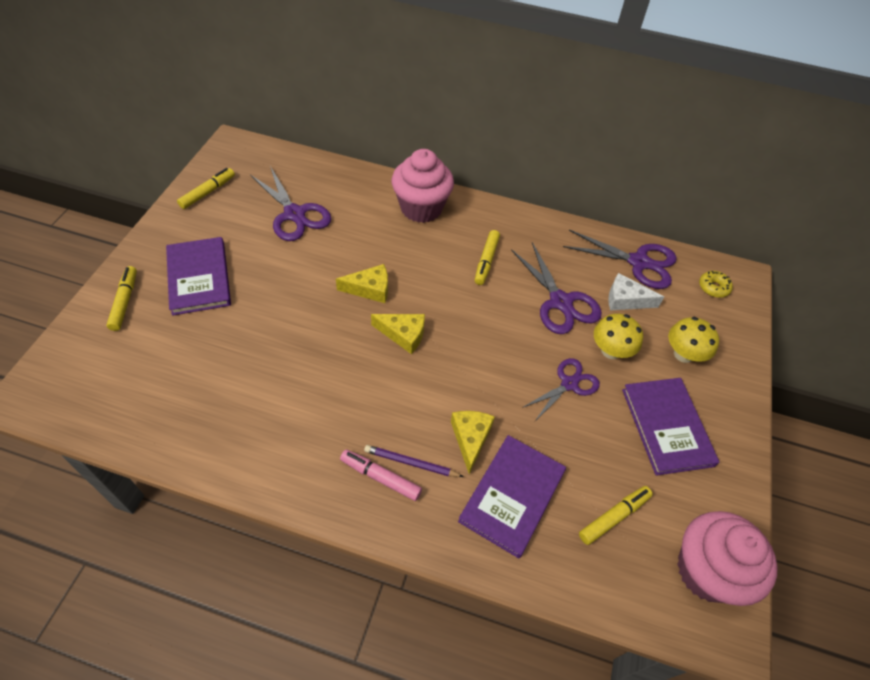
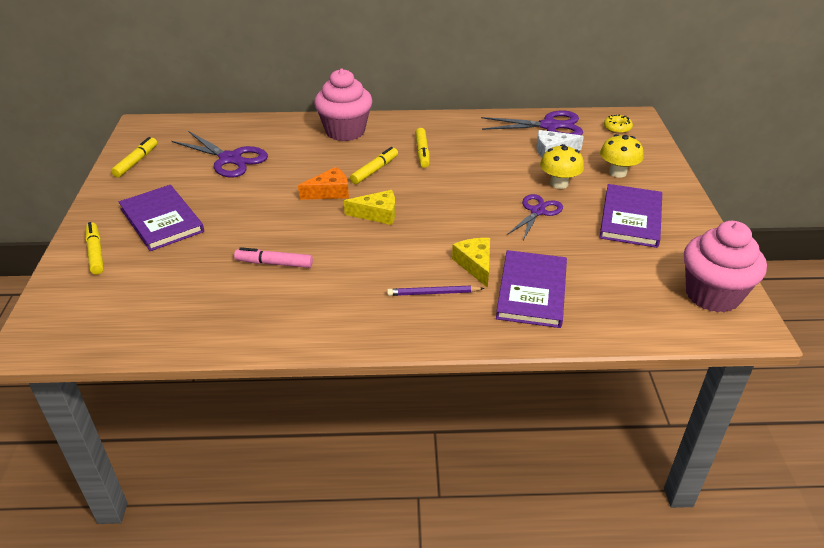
camera: 15 degrees left, 15 degrees down
yellow cheese [336,264,388,303] -> orange cheese [298,167,349,200]
pink marker [340,450,422,501] -> pink marker moved to [234,247,313,268]
purple scissors [511,242,602,334] -> none
yellow marker [579,486,653,545] -> yellow marker moved to [350,147,398,184]
purple book [622,378,719,476] -> purple book turned 45 degrees clockwise [599,184,662,248]

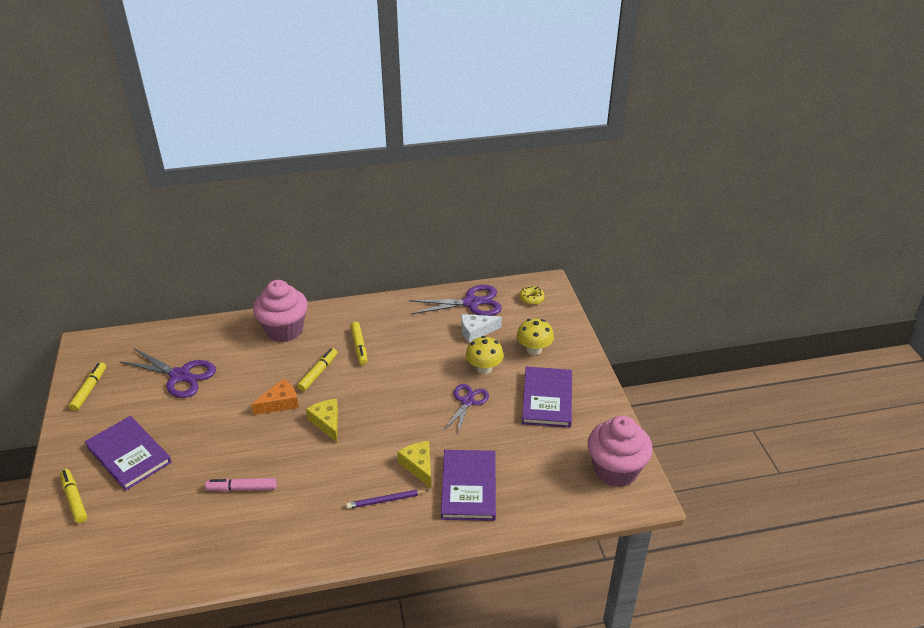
camera: 10 degrees left, 0 degrees up
yellow cheese [344,190,395,225] -> yellow cheese turned 105 degrees counterclockwise [306,399,338,442]

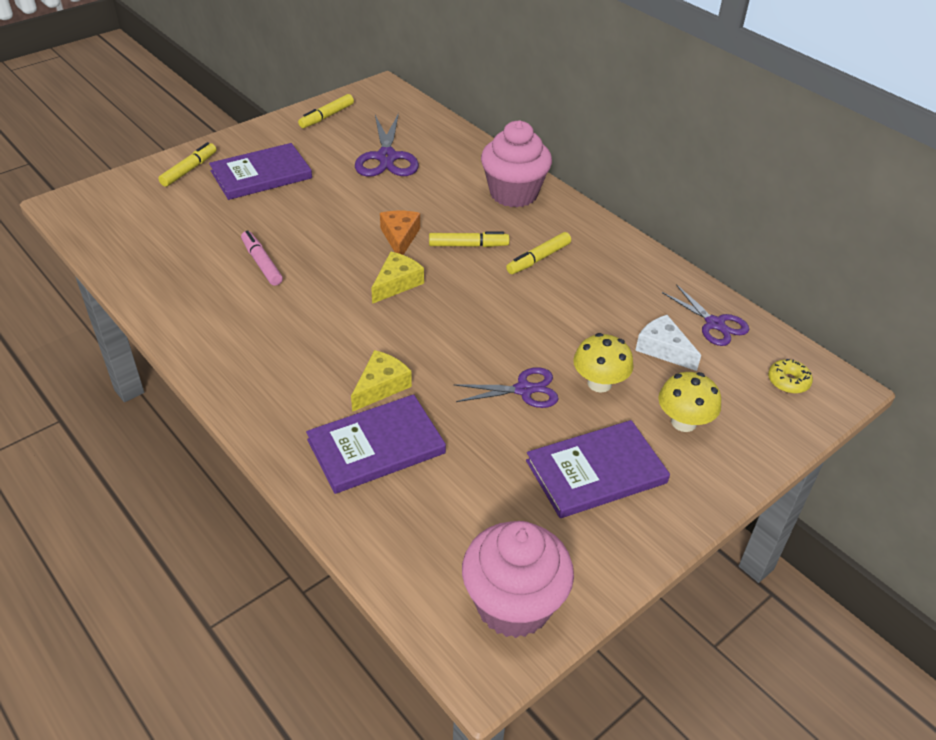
camera: 60 degrees right, 5 degrees up
yellow marker [69,362,106,411] -> yellow marker turned 150 degrees clockwise [298,94,354,128]
purple book [85,416,172,491] -> purple book turned 45 degrees clockwise [209,143,312,200]
orange cheese [251,379,299,415] -> orange cheese turned 120 degrees counterclockwise [380,211,420,255]
purple pencil [346,490,429,509] -> none
purple scissors [409,285,502,316] -> purple scissors [662,284,749,346], size x0.66

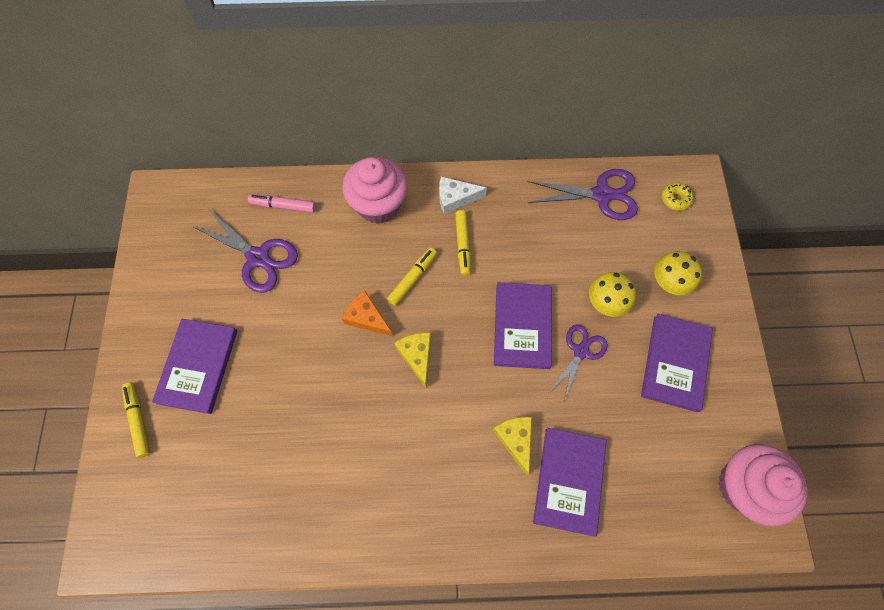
camera: 50 degrees left, 25 degrees up
pink marker [241,231,283,286] -> pink marker moved to [248,194,316,213]
yellow marker [298,94,354,128] -> none
white cheese [635,315,701,371] -> white cheese moved to [439,176,487,214]
purple scissors [662,284,749,346] -> purple scissors [528,169,638,220], size x1.52
none -> purple book [494,282,552,369]

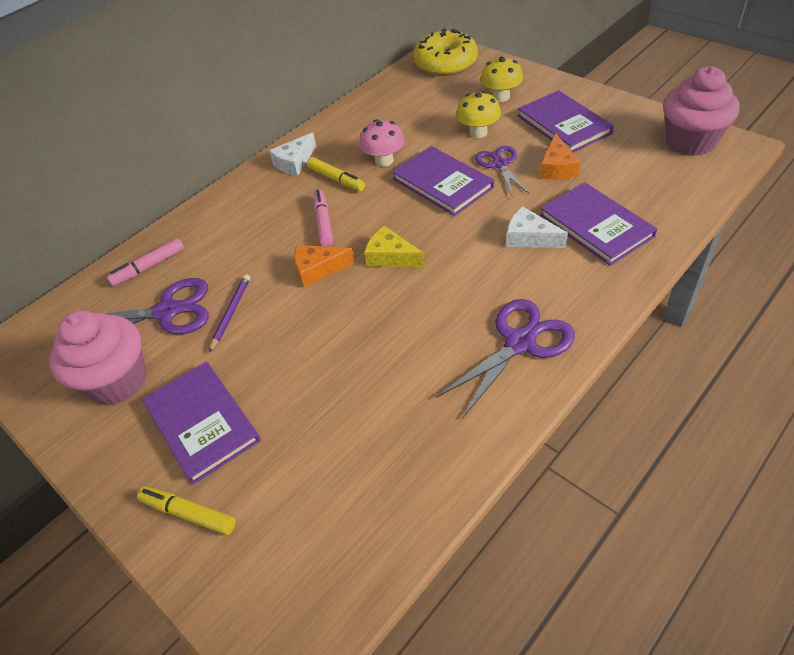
camera: 40 degrees left, 20 degrees down
pink cupcake [342,157,408,224] -> pink cupcake moved to [49,310,146,405]
yellow marker [387,247,437,306] -> pink marker [314,190,333,247]
yellow cheese [493,417,532,475] -> white cheese [506,207,568,248]
purple scissors [528,169,638,220] -> purple scissors moved to [436,299,575,419]
yellow donut [661,182,693,211] -> yellow donut [413,28,478,76], size x2.28
none -> purple pencil [209,274,250,353]
none -> pink mushroom [359,119,405,167]
none -> orange cheese [540,133,580,180]

